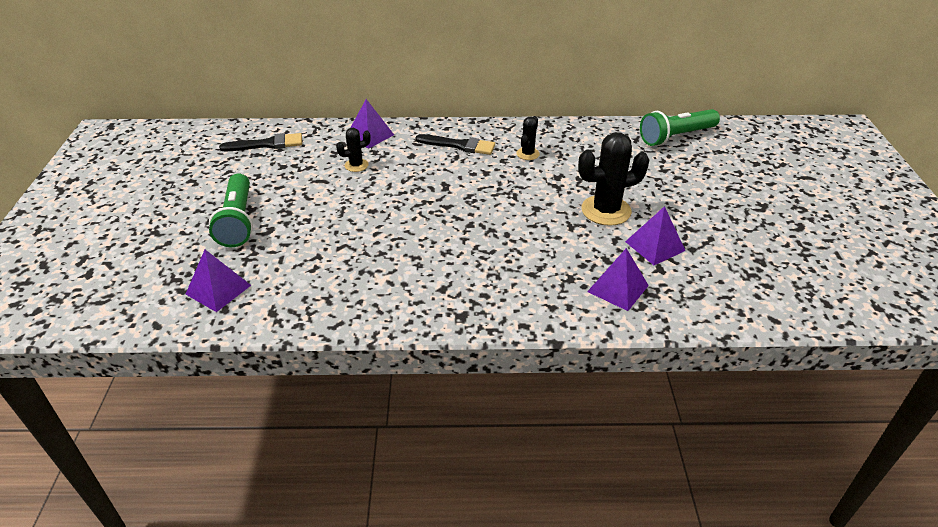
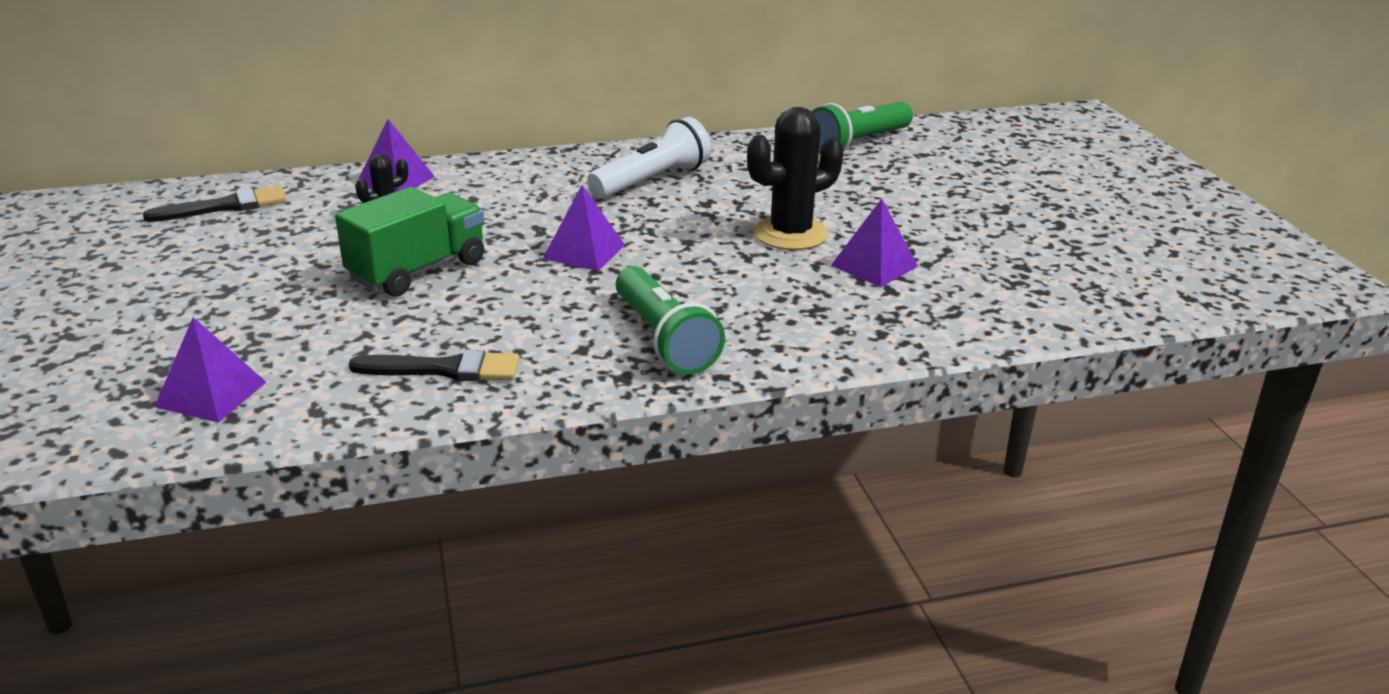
camera: 15 degrees left, 10 degrees down
green flashlight [209,174,253,247] -> green flashlight moved to [616,266,725,374]
black brush [416,134,495,155] -> black brush moved to [349,350,519,381]
black cactus [516,116,540,160] -> white flashlight [587,117,711,199]
purple pyramid [587,248,649,311] -> purple pyramid moved to [543,185,625,271]
none -> green truck [335,187,484,297]

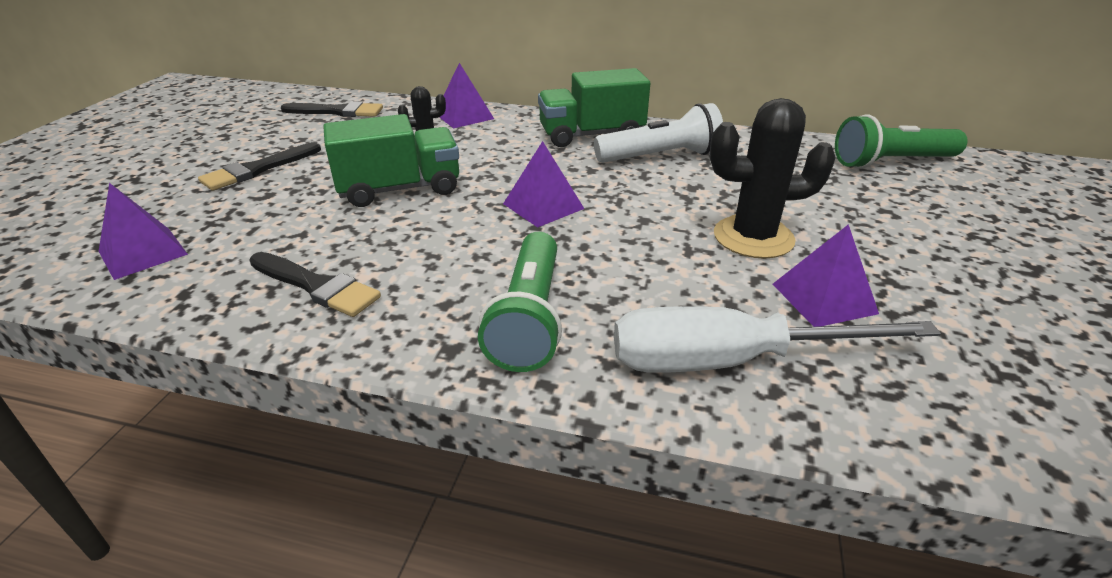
camera: 30 degrees right, 5 degrees up
none -> black brush [198,142,321,191]
none -> green truck [538,68,650,147]
none -> white screwdriver [614,306,941,373]

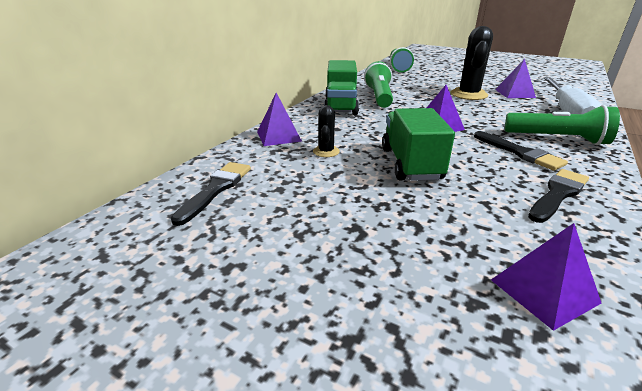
camera: 75 degrees left, 5 degrees down
black brush [198,142,321,191] -> black brush moved to [474,131,568,171]
white flashlight [594,103,723,163] -> green flashlight [364,61,393,108]

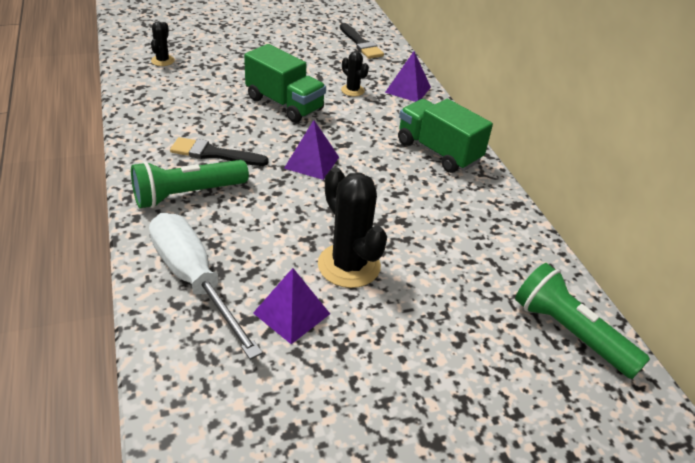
camera: 130 degrees right, 10 degrees up
green flashlight [364,61,393,108] -> none
purple pyramid [491,223,601,331] -> black cactus [151,21,175,66]
black brush [528,169,589,223] -> none

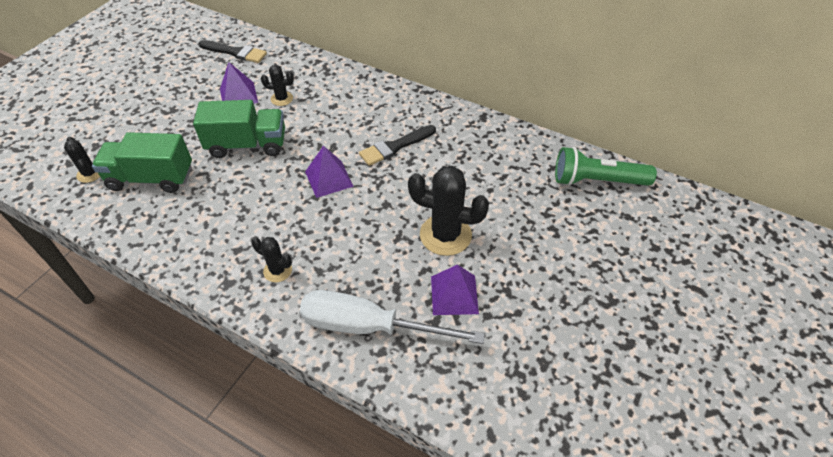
camera: 40 degrees left, 10 degrees up
green flashlight [131,160,249,208] -> black cactus [251,237,292,282]
black brush [170,137,269,166] -> black brush moved to [359,125,436,166]
purple pyramid [385,51,431,102] -> purple pyramid moved to [220,62,258,104]
green truck [398,99,493,173] -> green truck moved to [92,132,192,193]

